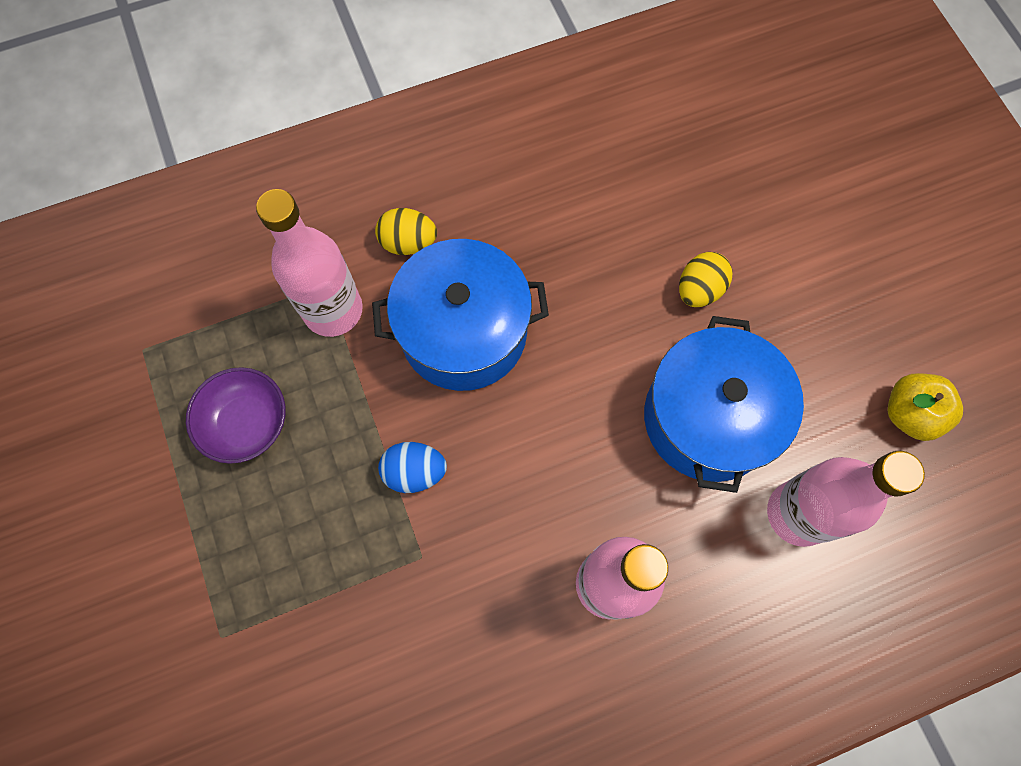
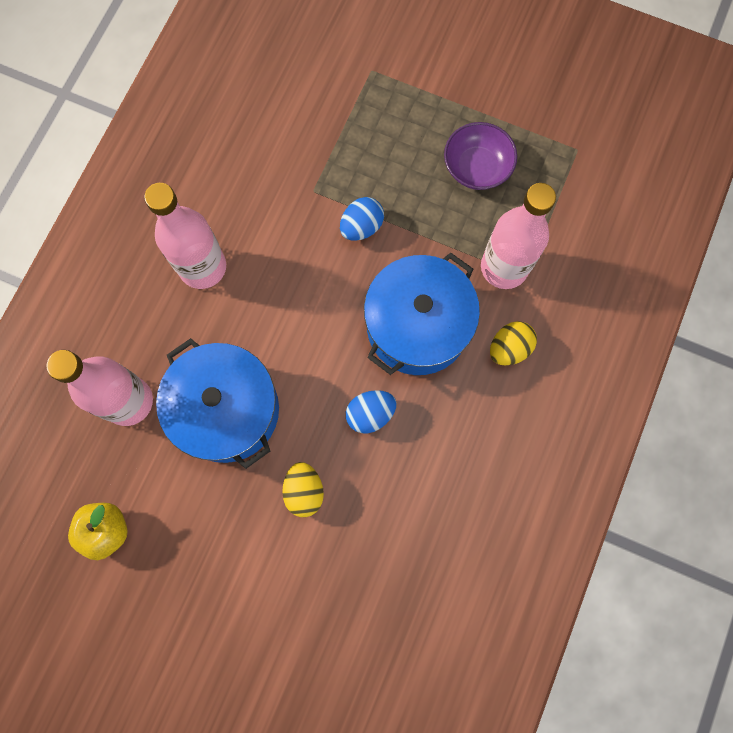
camera: 135 degrees right, 5 degrees up
none -> blue egg [346,390,396,433]

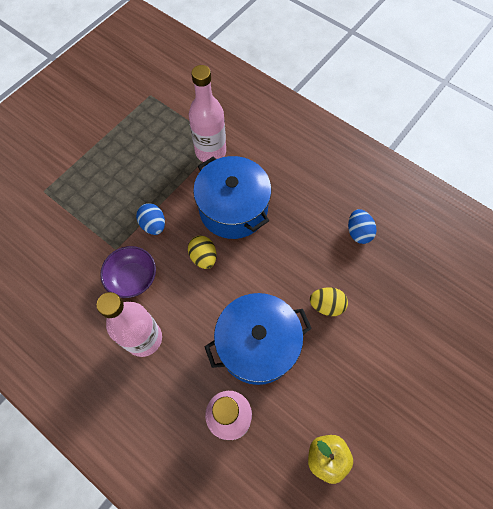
camera: 75 degrees left, 10 degrees down
blue egg [346,390,396,433] -> blue egg moved to [348,209,376,244]
purple bowl [444,122,517,190] -> purple bowl moved to [100,246,156,298]
yellow egg [490,321,537,366] -> yellow egg moved to [188,236,217,269]

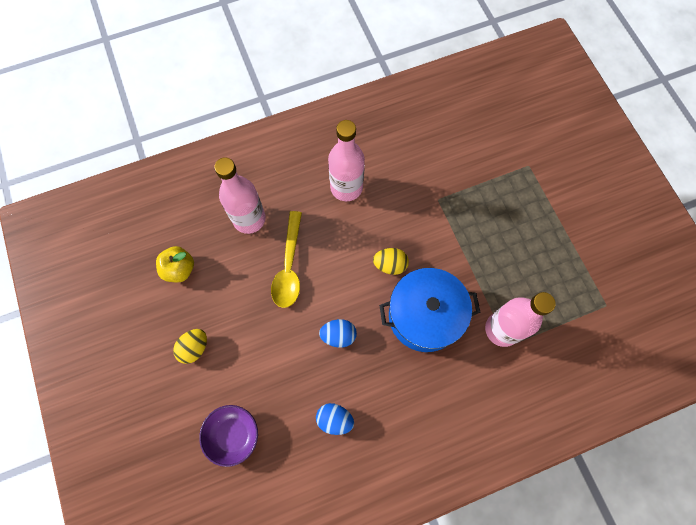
camera: 120 degrees right, 5 degrees up
purple bowl [100,246,156,298] -> purple bowl moved to [199,405,258,467]
blue egg [136,203,165,235] -> blue egg moved to [319,319,357,348]
blue pot [205,293,312,385] -> yellow spoon [271,211,302,308]
yellow egg [310,287,348,316] -> yellow egg moved to [173,329,207,364]

